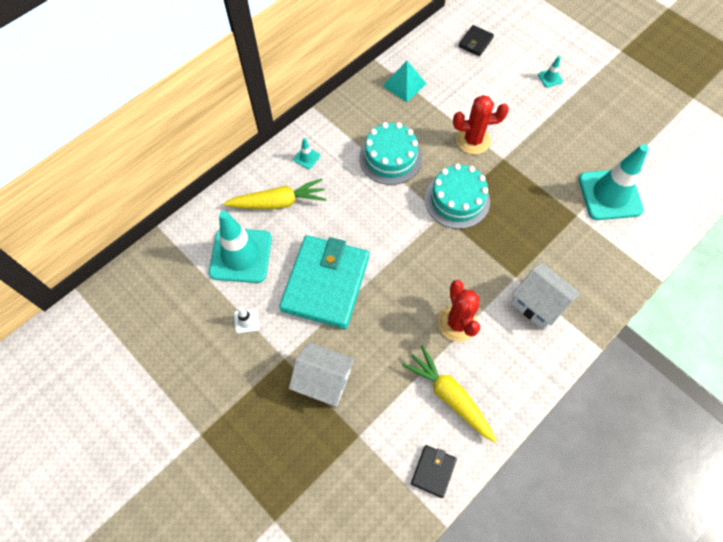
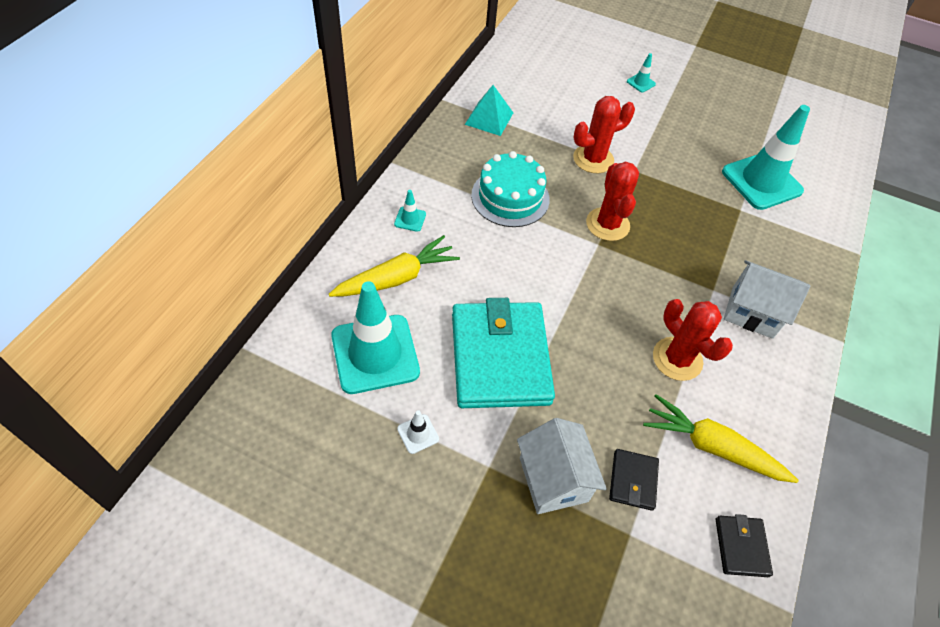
camera: 25 degrees left, 10 degrees down
white house [289,342,355,407] -> white house turned 75 degrees clockwise [517,418,607,514]
turquoise cake [425,163,490,229] -> red cactus [586,162,639,241]
black wallet [458,25,494,56] -> black wallet moved to [609,449,659,511]

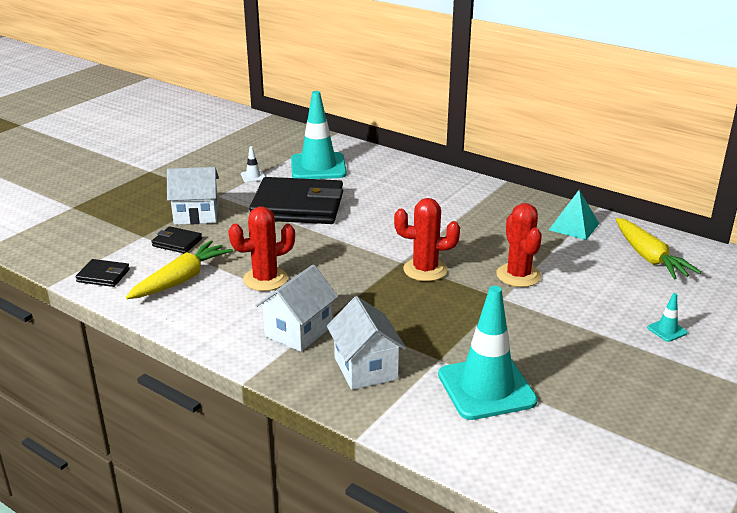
camera: 105 degrees right, 25 degrees down
yellow carrot [329,235,460,297] -> yellow carrot moved to [616,218,701,279]
turquoise traffic cone [394,190,426,232] -> none
turquoise wallet [452,298,555,408] -> black wallet [249,177,343,224]
turquoise cake [471,151,550,227] -> none
none -> white house [327,296,407,390]

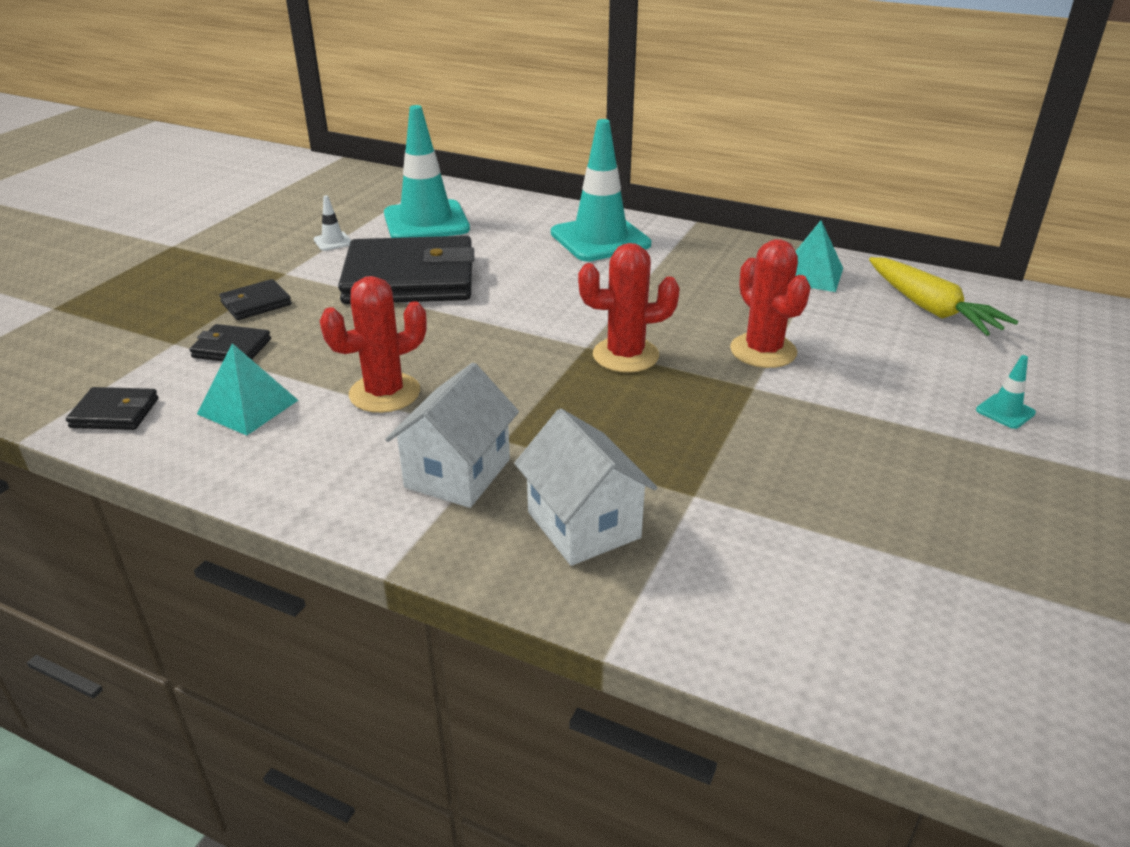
camera: 10 degrees left, 5 degrees up
yellow carrot [126,240,233,299] -> turquoise pyramid [197,343,298,435]
white house [167,167,219,225] -> black wallet [219,279,292,320]
turquoise traffic cone [438,286,538,420] -> turquoise traffic cone moved to [551,119,651,261]

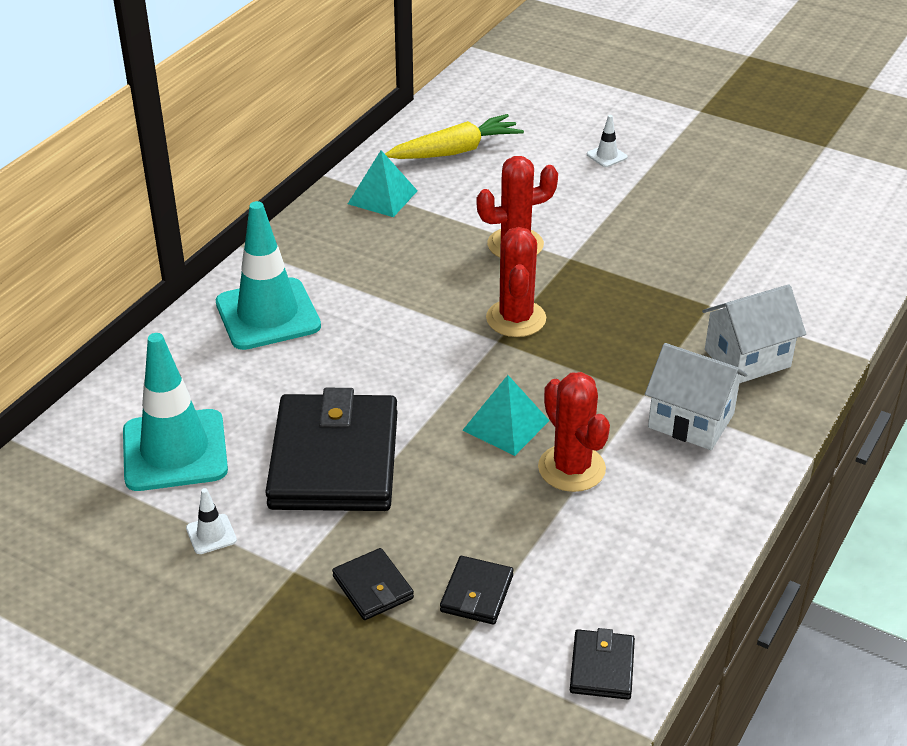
camera: 85 degrees left, 5 degrees up
turquoise pyramid [197,343,298,435] -> turquoise pyramid moved to [463,375,550,456]
turquoise traffic cone [976,355,1036,429] -> white traffic cone [587,115,628,167]

